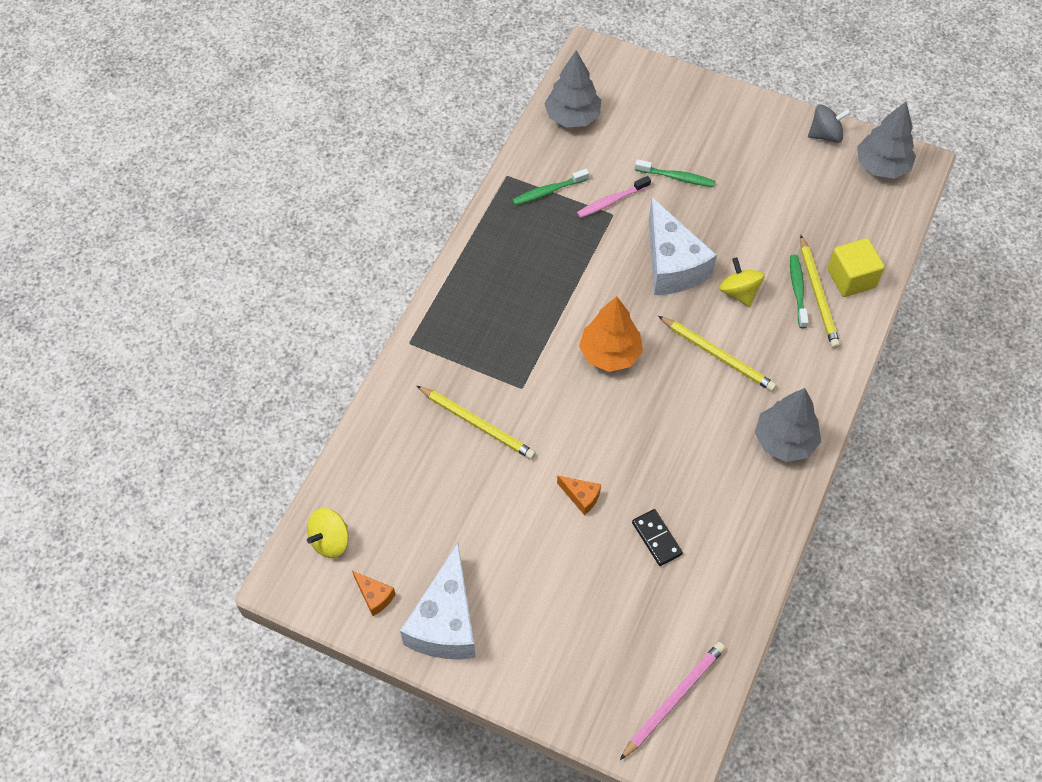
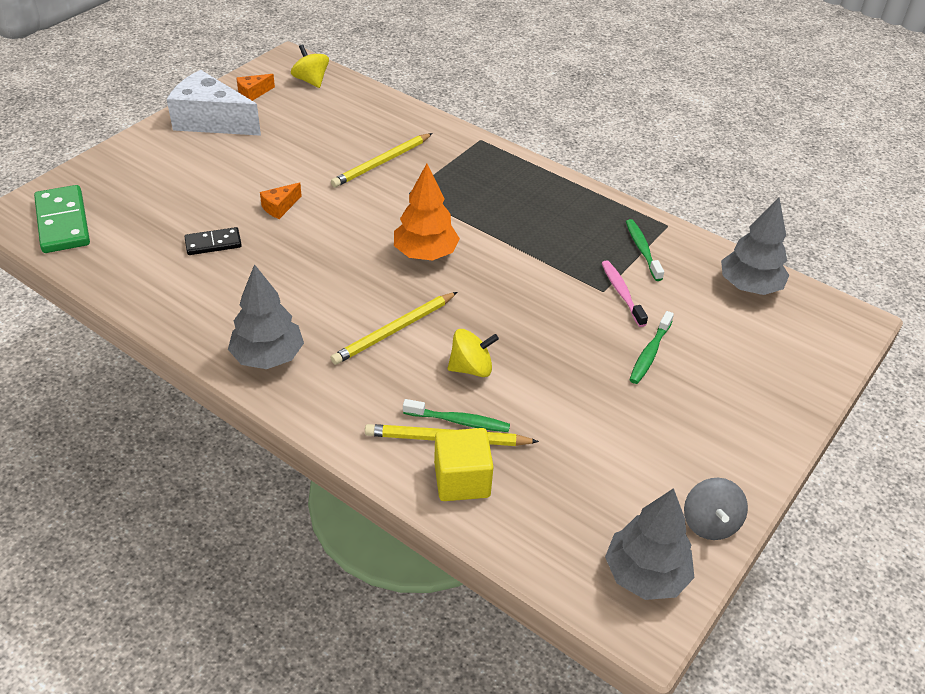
camera: 100 degrees right, 15 degrees down
pink pencil [620,642,725,760] -> green domino [34,185,90,253]
white cheese [649,198,717,295] -> none

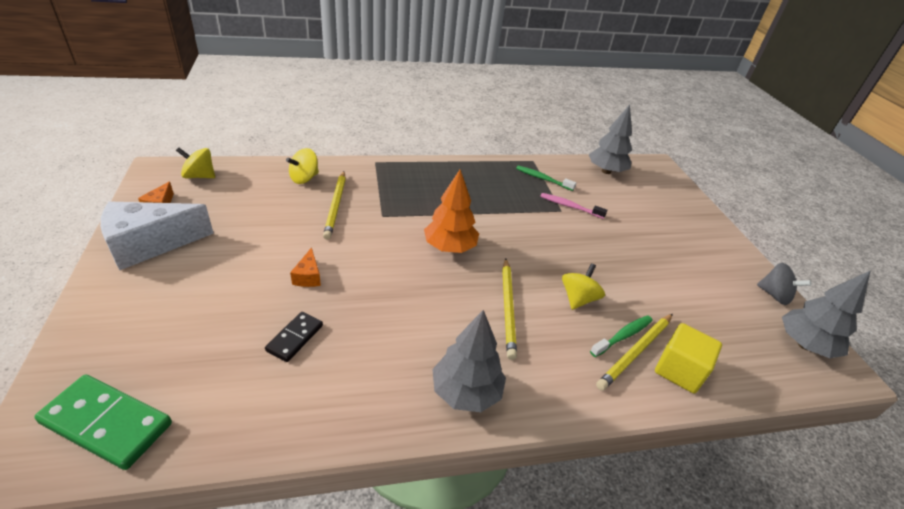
camera: 50 degrees left, 5 degrees down
green toothbrush [629,311,674,384] -> none
none -> yellow spinning top [286,148,319,184]

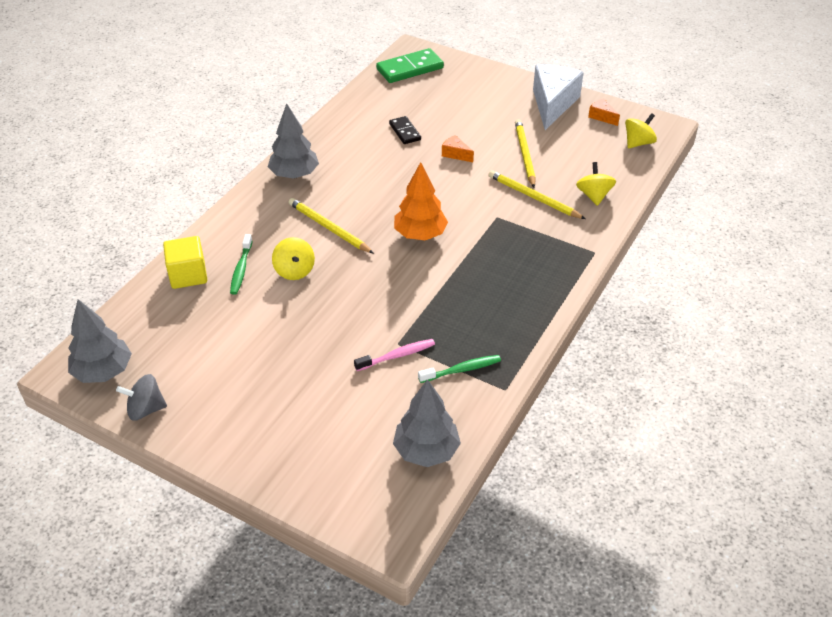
camera: 135 degrees right, 5 degrees up
yellow pencil [596,314,673,391] -> yellow pencil moved to [515,119,536,188]

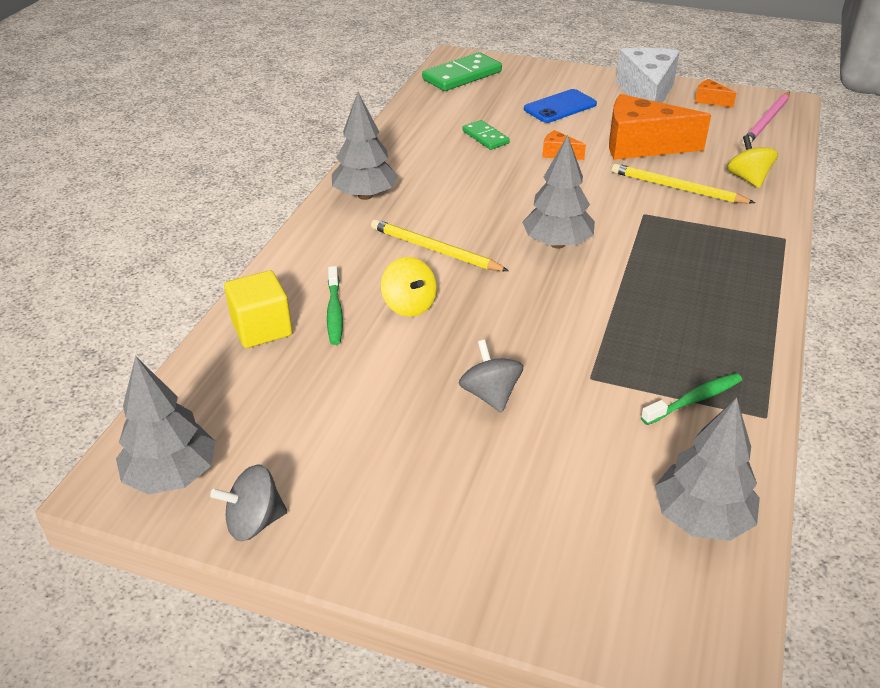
camera: 10 degrees left, 5 degrees down
pink toothbrush [354,339,435,371] -> none
black domino [389,116,421,144] -> green domino [462,120,510,150]
orange tree [394,162,448,240] -> grey tree [522,135,595,249]
yellow pencil [515,119,536,188] -> orange cheese [609,94,711,160]
yellow spinning top [625,113,657,148] -> pink pencil [742,92,790,145]
none -> grey spinning top [459,340,523,413]
none -> blue phone [524,89,597,123]

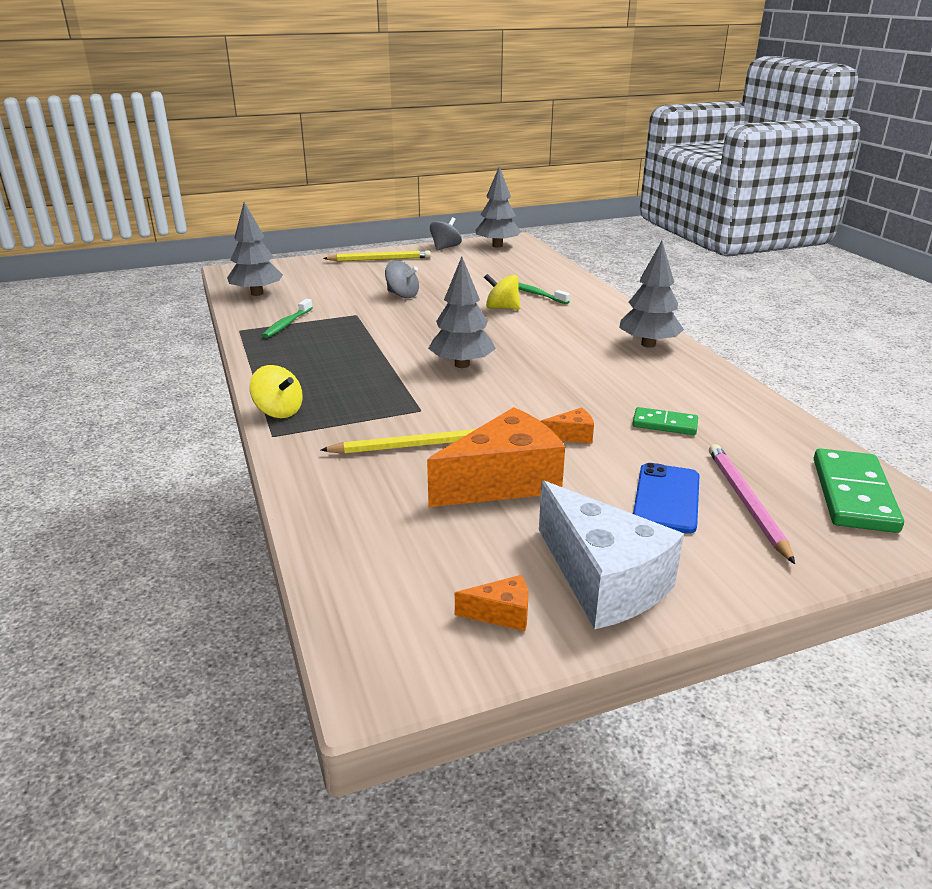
camera: 140 degrees right, 10 degrees down
yellow cube [224,270,292,348] -> none
yellow pencil [371,219,509,271] -> yellow pencil moved to [323,251,431,262]
yellow spinning top [727,135,778,188] -> yellow spinning top moved to [250,365,303,418]
pink pencil [742,92,790,145] -> pink pencil moved to [709,444,795,564]

